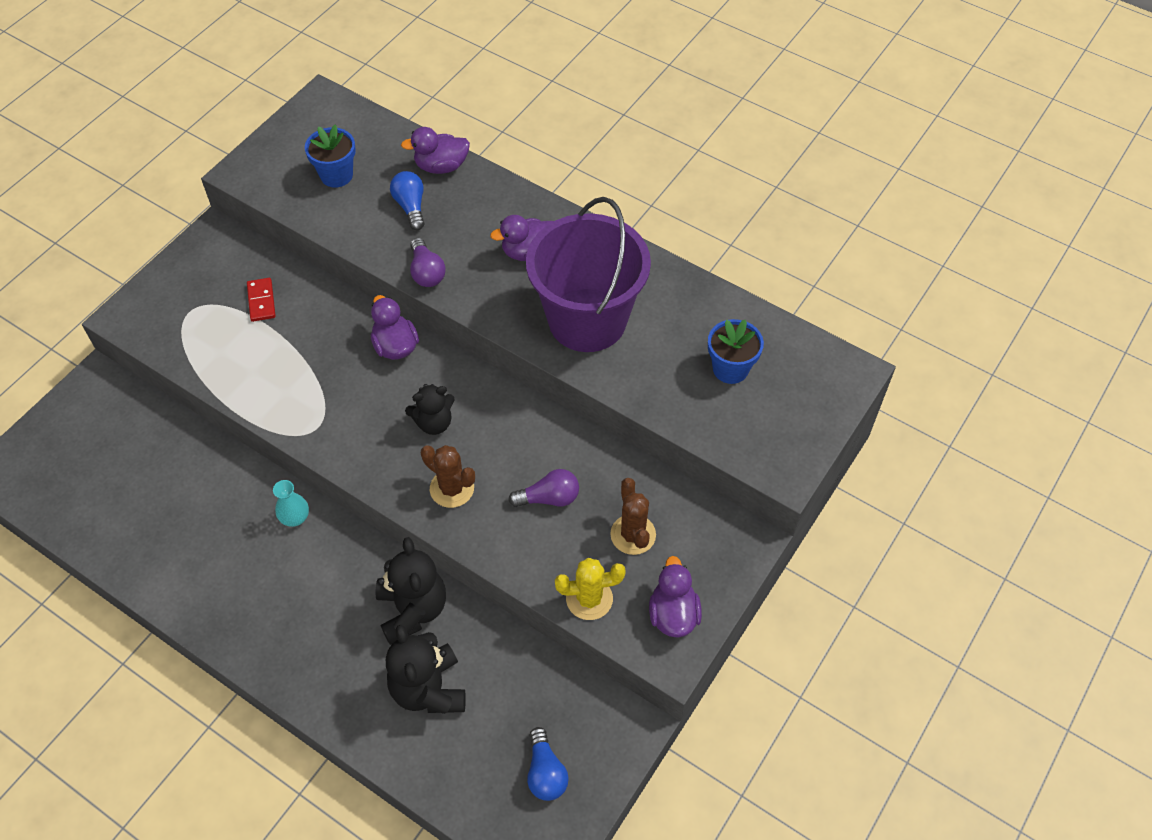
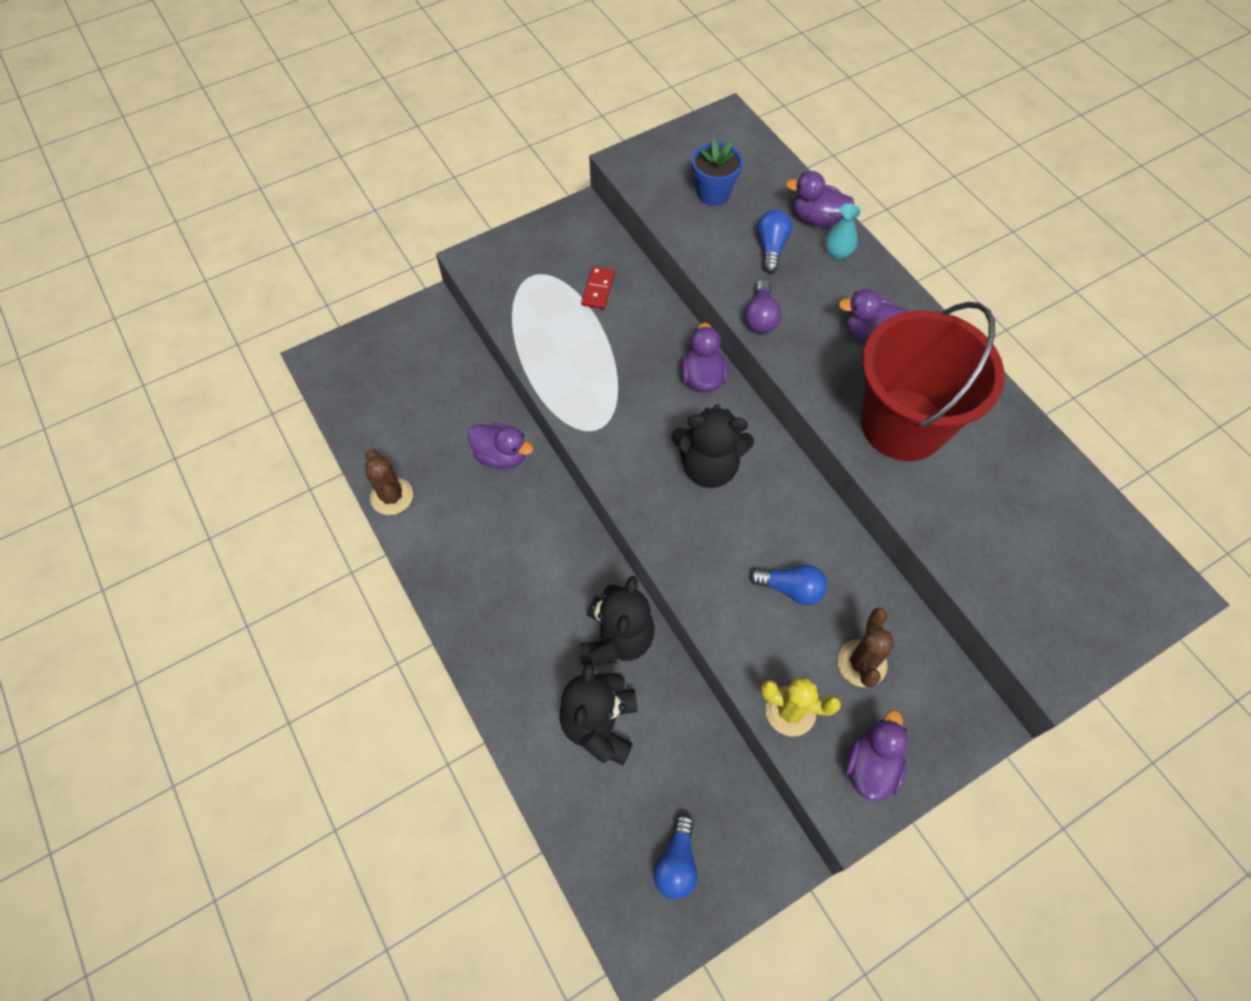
camera: 25 degrees right, 5 degrees up
turquoise vase [273,480,309,527] -> turquoise vase moved to [825,203,861,260]
black teddy bear [405,384,455,435] -> black teddy bear [672,404,754,488], size x1.55
brown cactus [421,445,475,508] -> brown cactus moved to [365,449,413,515]
purple light bulb [508,469,579,507] -> blue light bulb [750,565,827,605]
purple bucket [526,197,651,352] -> red bucket [861,302,1004,461]
blue flower pot [708,319,764,384] -> none
none -> purple duck [468,423,533,469]

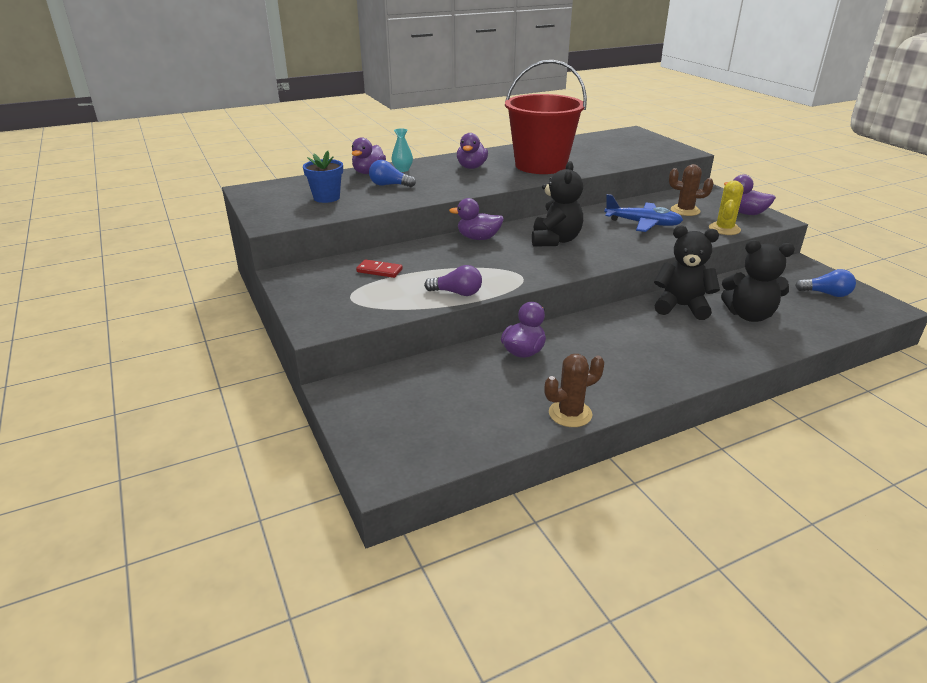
camera: 85 degrees left, 30 degrees down
purple light bulb [745,280,781,333] -> purple light bulb moved to [424,265,482,296]
blue light bulb [750,565,827,605] -> blue plane [605,194,683,232]

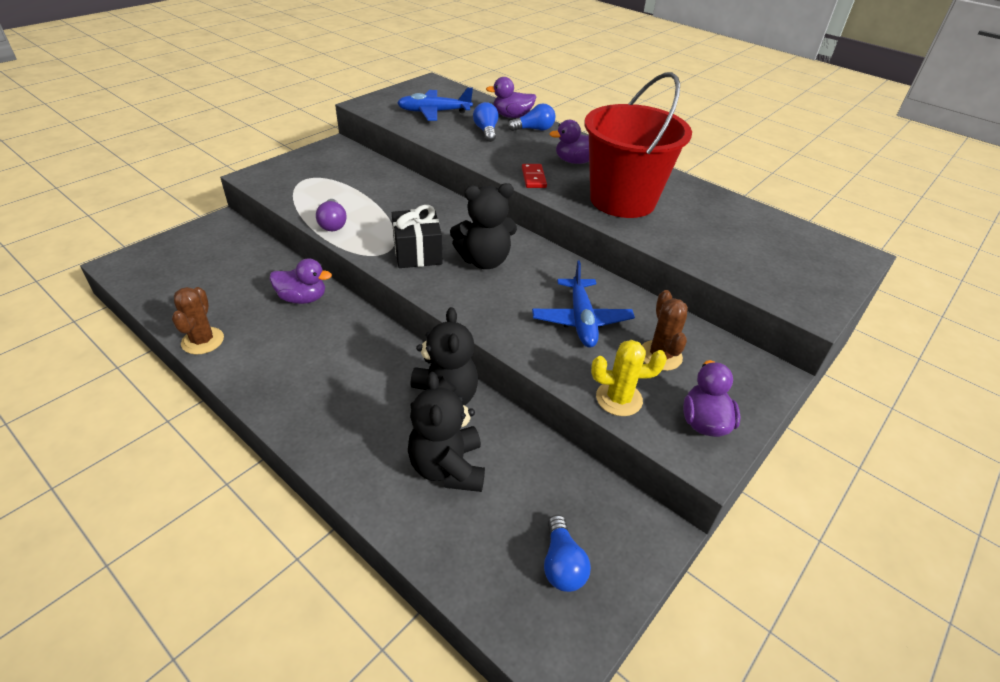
camera: 65 degrees right, 10 degrees up
blue flower pot [303,151,343,203] -> blue plane [397,88,473,121]
red domino [356,260,403,278] -> red domino moved to [522,164,547,188]
turquoise vase [391,128,413,172] -> blue light bulb [508,103,556,131]
purple duck [449,198,504,240] -> none
brown cactus [545,354,604,427] -> brown cactus turned 45 degrees clockwise [172,287,224,355]
none -> black gift [392,205,442,268]

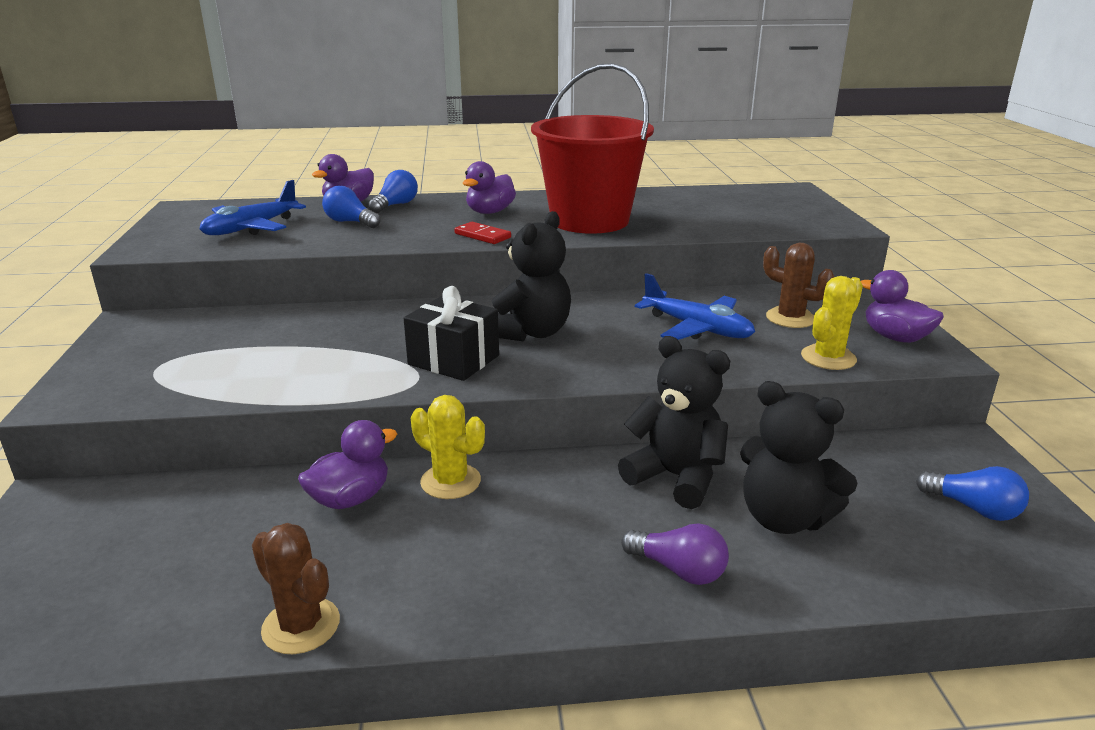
camera: 45 degrees left, 15 degrees down
purple light bulb [316,199,347,231] -> purple light bulb moved to [621,524,729,585]
none -> yellow cactus [411,395,485,499]

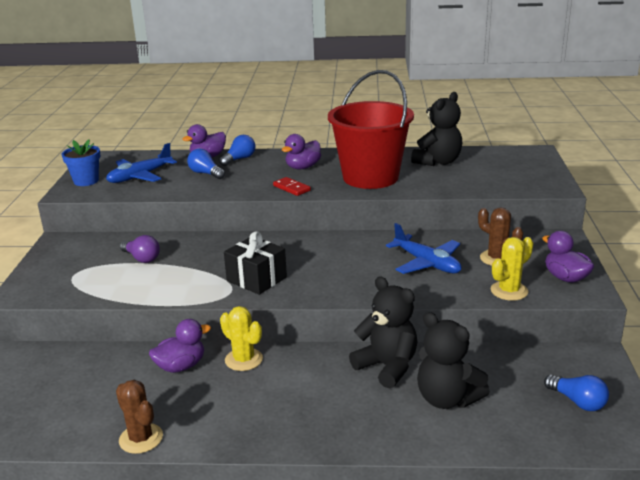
camera: 10 degrees right, 0 degrees up
black teddy bear [491,211,571,342] -> black teddy bear moved to [411,92,462,166]
purple light bulb [621,524,729,585] -> purple light bulb moved to [120,235,160,263]
none -> blue flower pot [61,140,100,186]

